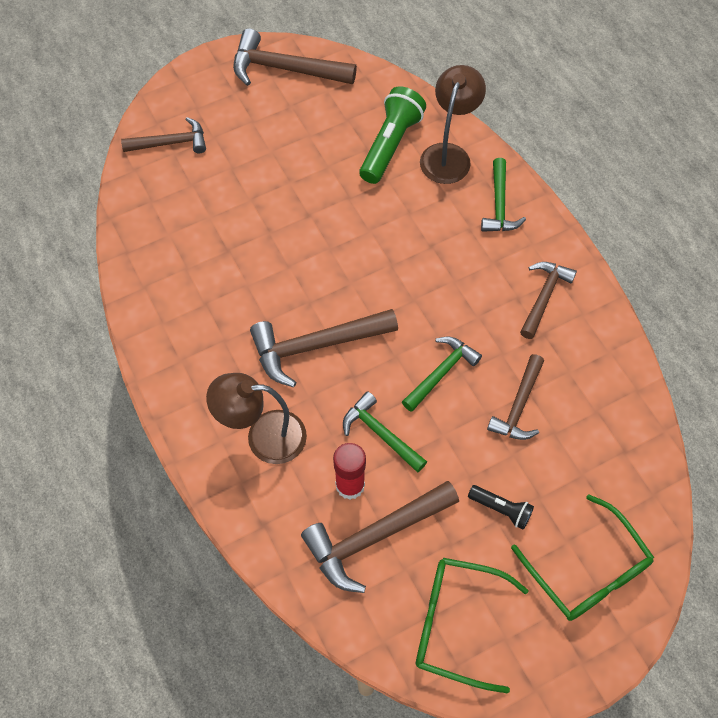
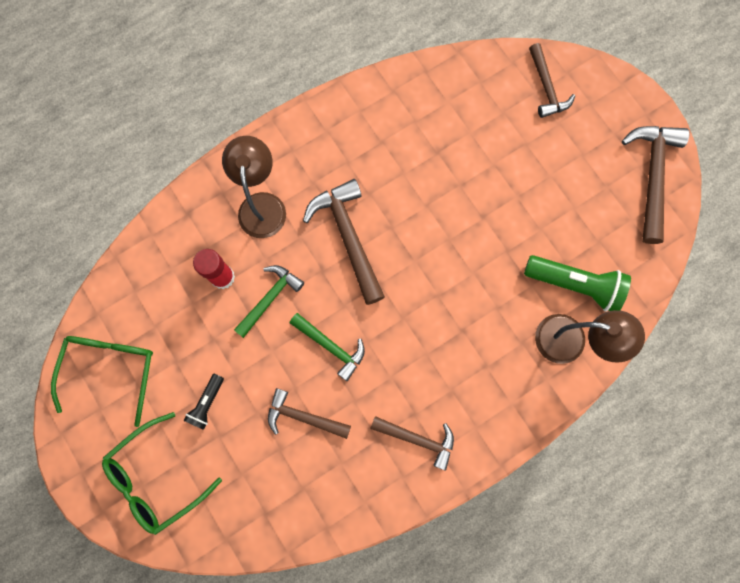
camera: 85 degrees right, 15 degrees up
brown hammer [301,481,459,593] -> none
green hammer [481,158,526,232] -> none

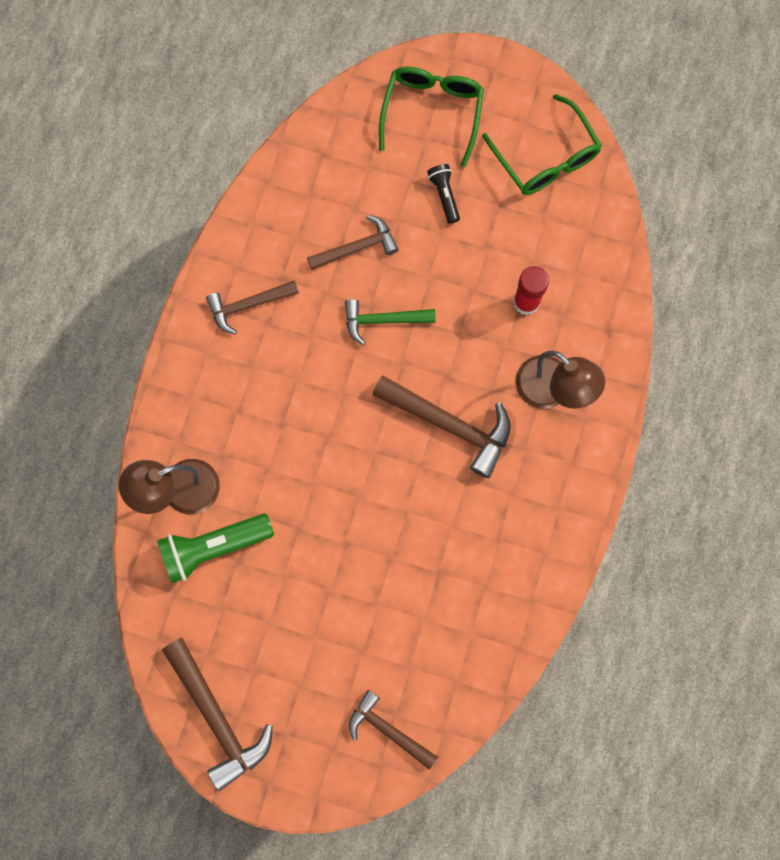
camera: 140 degrees right, 0 degrees up
green hammer [234,265,304,338] -> none

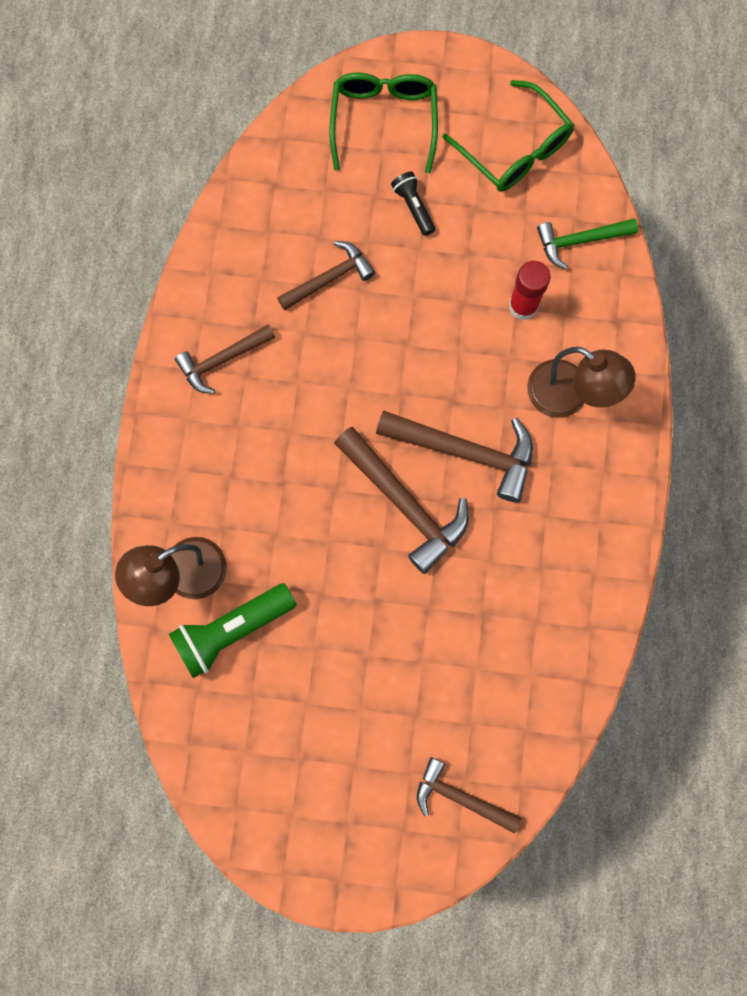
camera: 10 degrees left, 0 degrees up
brown hammer [162,638,273,791] -> brown hammer moved to [334,427,469,574]
green hammer [345,299,436,345] -> green hammer moved to [537,218,638,269]

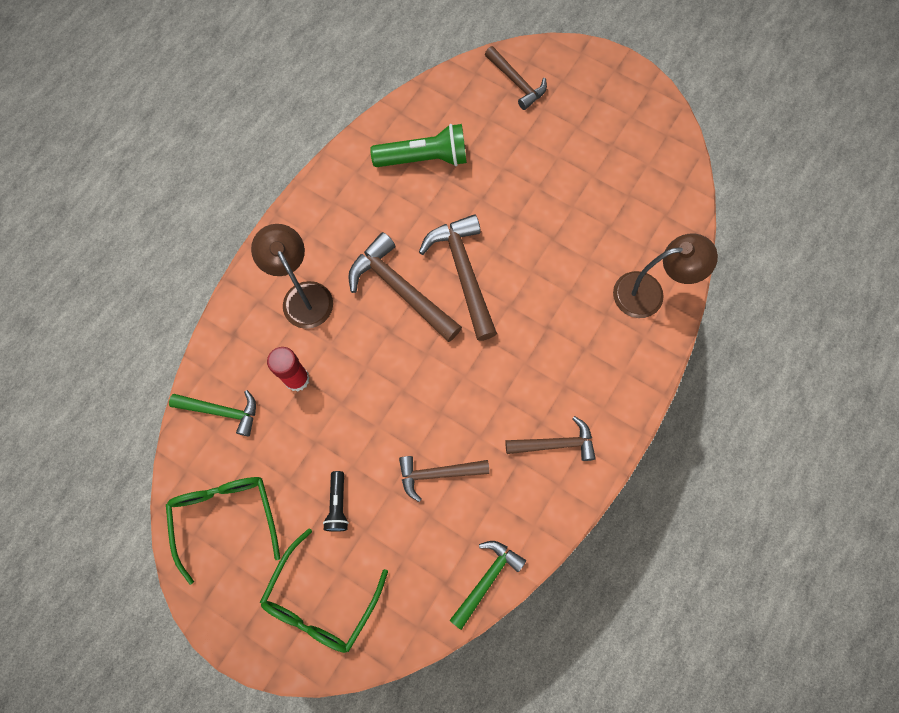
camera: 155 degrees left, 5 degrees down
green flashlight [169,583,296,678] -> green flashlight moved to [370,124,467,167]
none -> green hammer [450,541,526,630]

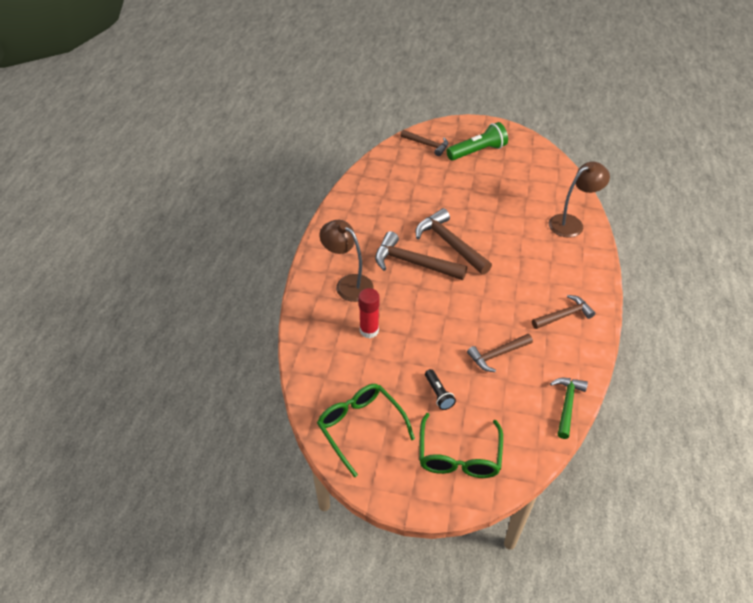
camera: 20 degrees left, 25 degrees down
green hammer [169,390,256,436] -> none
green flashlight [370,124,467,167] -> green flashlight moved to [446,122,508,160]

